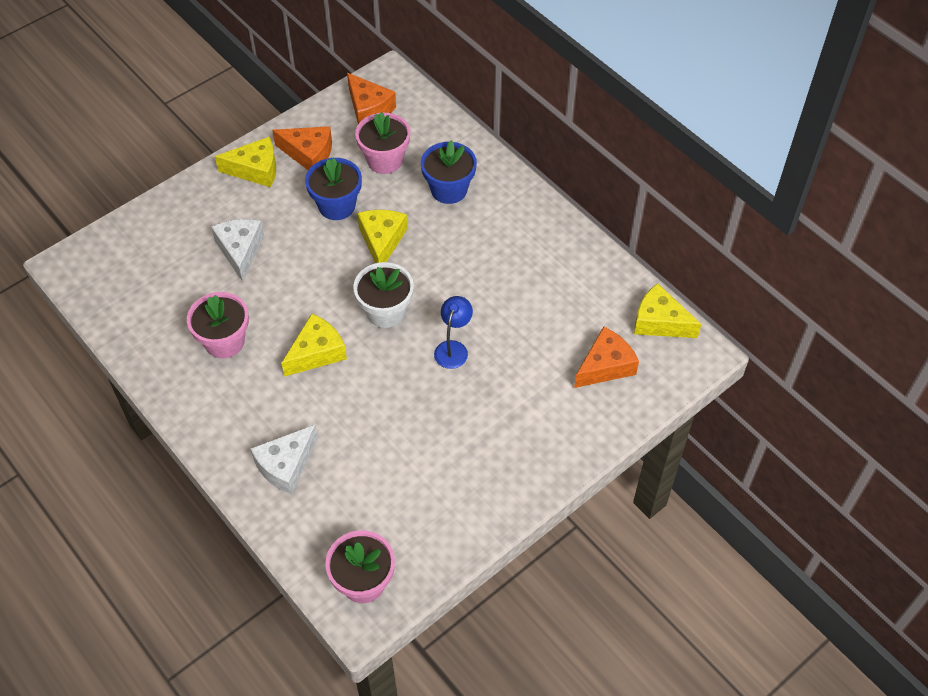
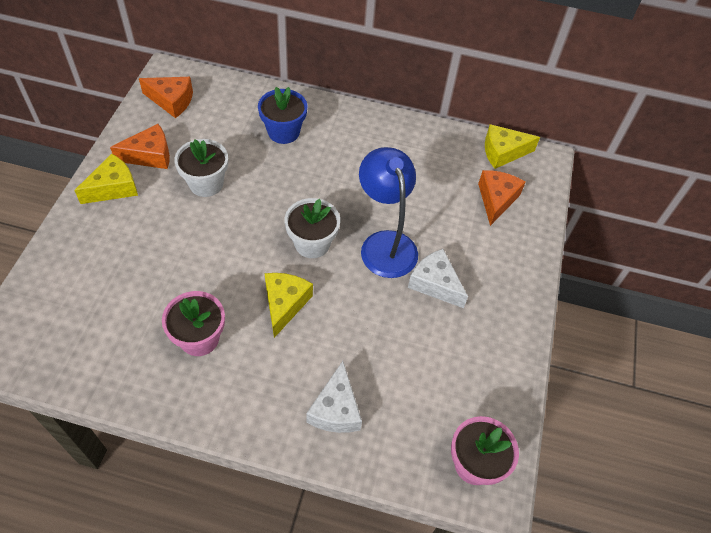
camera: 40 degrees left, 0 degrees up
white cheese [211,219,264,282] -> white cheese moved to [408,249,468,308]
blue flower pot [305,158,362,220] -> white flower pot [174,139,228,197]
pink flower pot [355,112,410,174] -> none
yellow cheese [357,210,408,263] -> none
blue lamp [434,296,473,369] -> blue lamp [359,147,418,278], size x1.91

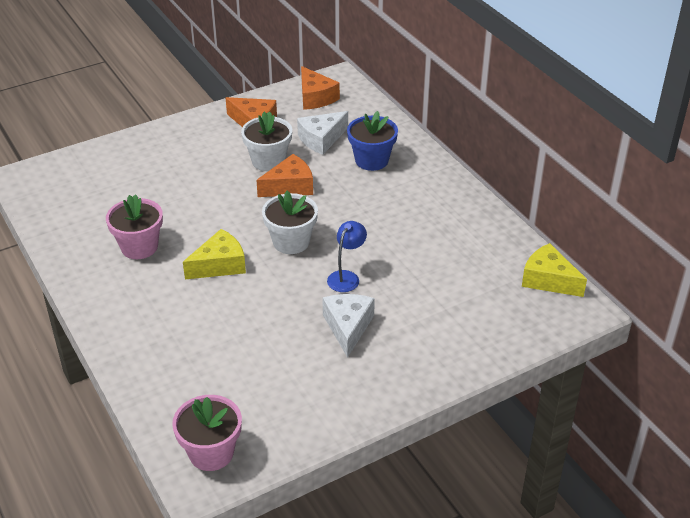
camera: 50 degrees right, 15 degrees down
yellow cheese [74,154,138,204] -> none
white cheese [306,361,362,433] -> white cheese moved to [297,111,348,155]
blue lamp [359,147,418,278] -> blue lamp [327,221,367,292], size x0.52
orange cheese [478,170,525,226] -> orange cheese moved to [256,154,313,197]

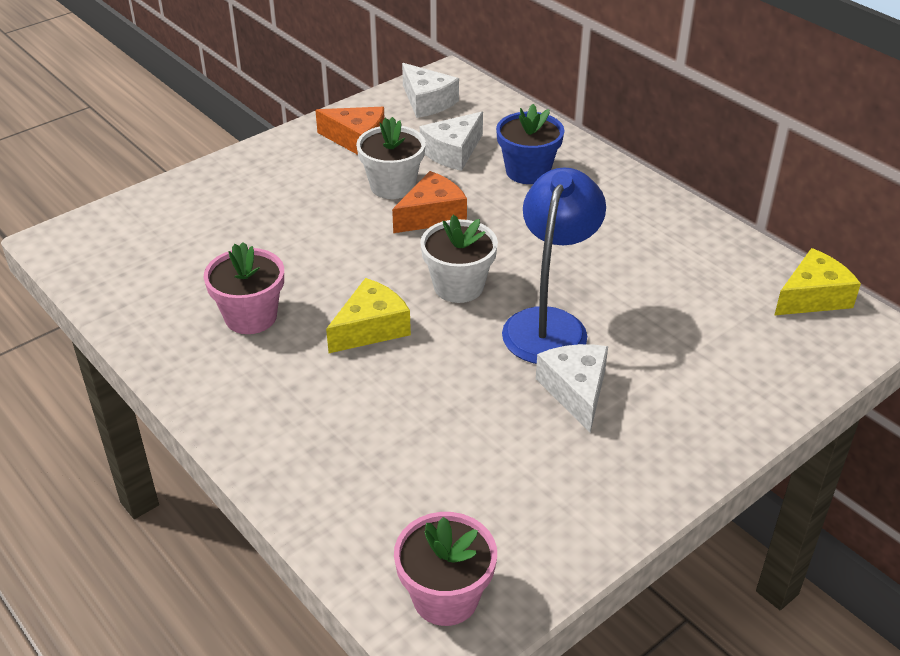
camera: 10 degrees left, 0 degrees up
orange cheese [301,66,340,110] -> white cheese [402,63,459,118]
blue lamp [327,221,367,292] -> blue lamp [502,167,606,364], size x1.91
yellow cheese [522,243,587,297] -> yellow cheese turned 120 degrees clockwise [774,248,861,316]

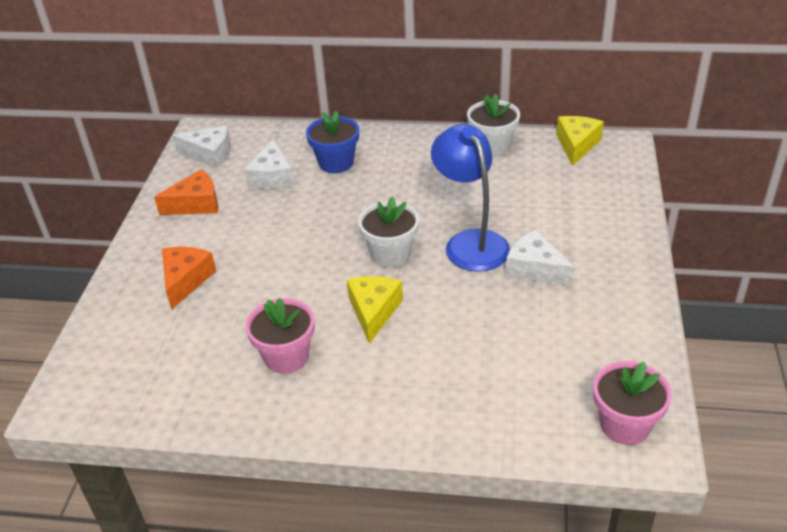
camera: 40 degrees left, 0 degrees up
white flower pot [356,117,426,199] -> white flower pot moved to [467,94,520,157]
orange cheese [392,171,467,233] -> orange cheese moved to [162,247,216,310]

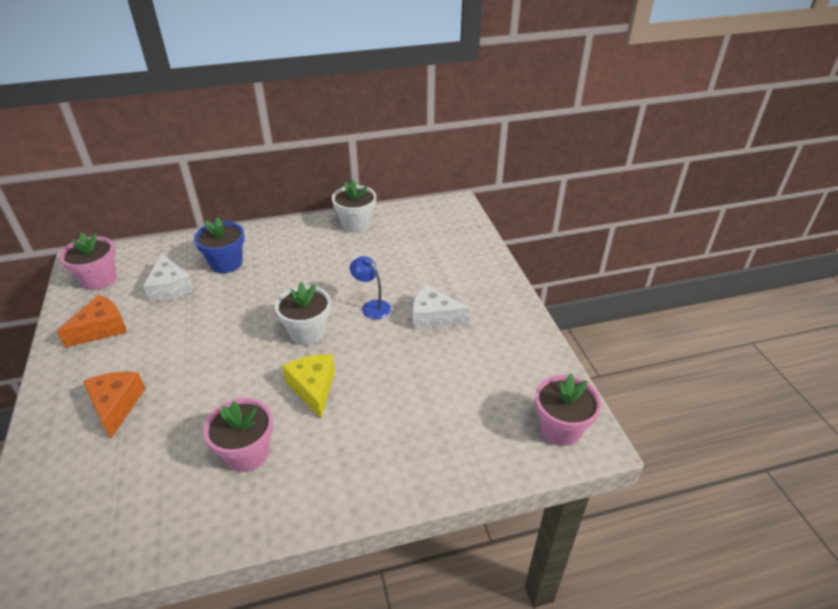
camera: 25 degrees left, 0 degrees up
white cheese [172,126,231,169] -> pink flower pot [59,232,116,290]
blue lamp [431,124,510,272] -> blue lamp [350,256,391,319], size x0.52
yellow cheese [556,116,604,166] -> none

